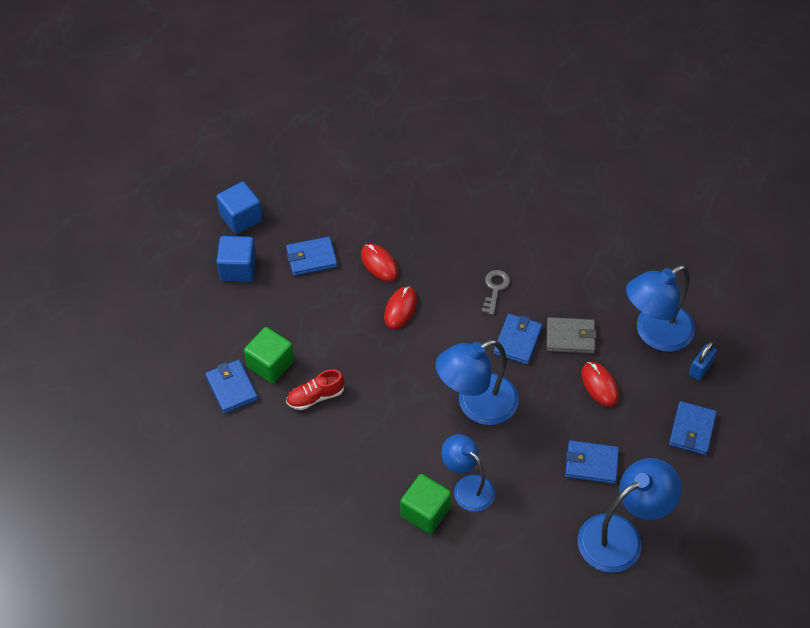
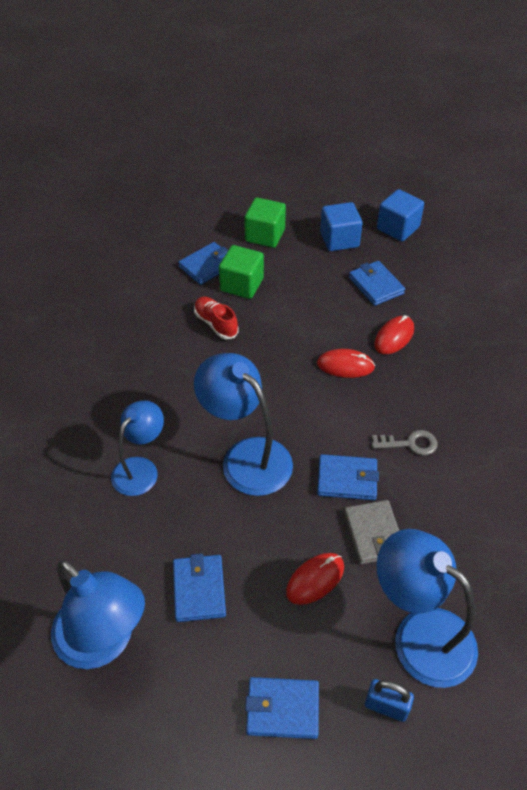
camera: 75 degrees right, 5 degrees down
green cube [400,474,451,534] -> green cube moved to [244,197,286,248]

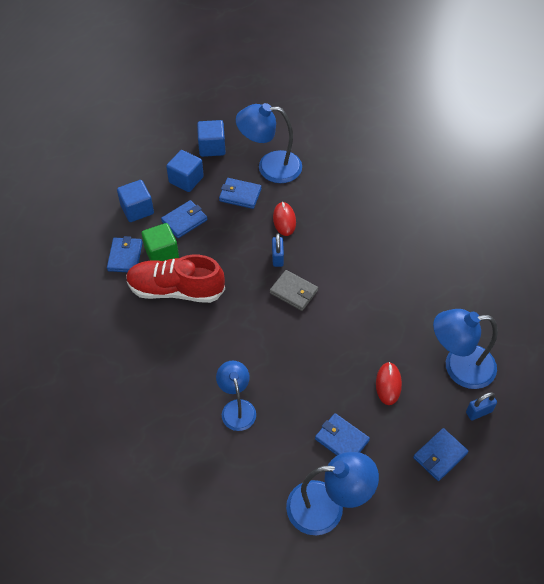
camera: 45 degrees left, 5 degrees up
red shoe [194,297,239,339] -> red shoe [126,255,225,303], size x2.02
blue lamp [194,353,293,496] -> blue lamp moved to [236,103,302,183]
green cube [244,197,286,248] -> blue cube [117,180,154,222]
red mouse [317,349,375,378] -> blue padlock [272,233,284,267]
blue wallet [317,454,379,500] -> blue wallet moved to [161,200,207,238]
grey wallet [344,500,399,564] -> grey wallet moved to [270,270,318,311]
grey key [372,430,438,455] -> none

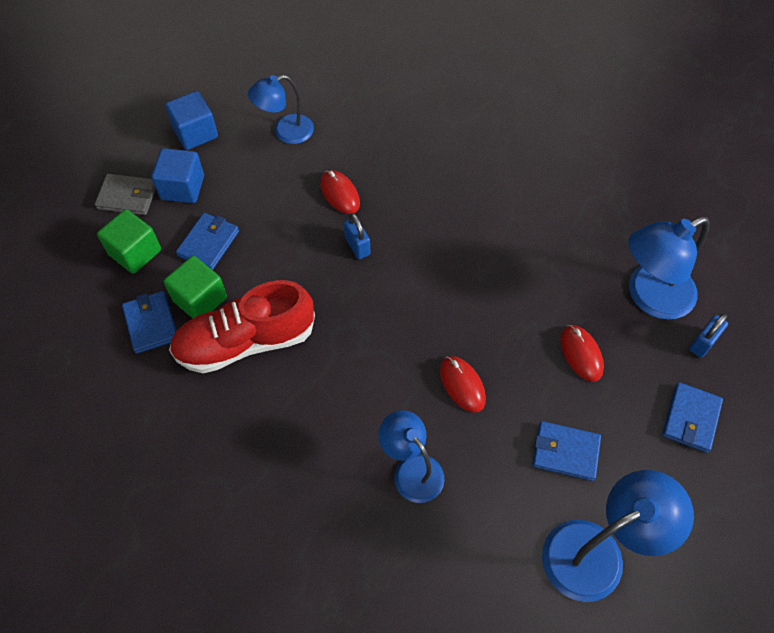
camera: 25 degrees left, 5 degrees up
blue cube [117,180,154,222] -> green cube [97,209,161,274]
blue wallet [219,178,262,209] -> none
blue lamp [236,103,302,183] -> blue lamp [248,75,314,144], size x0.66
grey wallet [270,270,318,311] -> grey wallet moved to [95,174,156,215]
none -> red mouse [440,356,486,413]

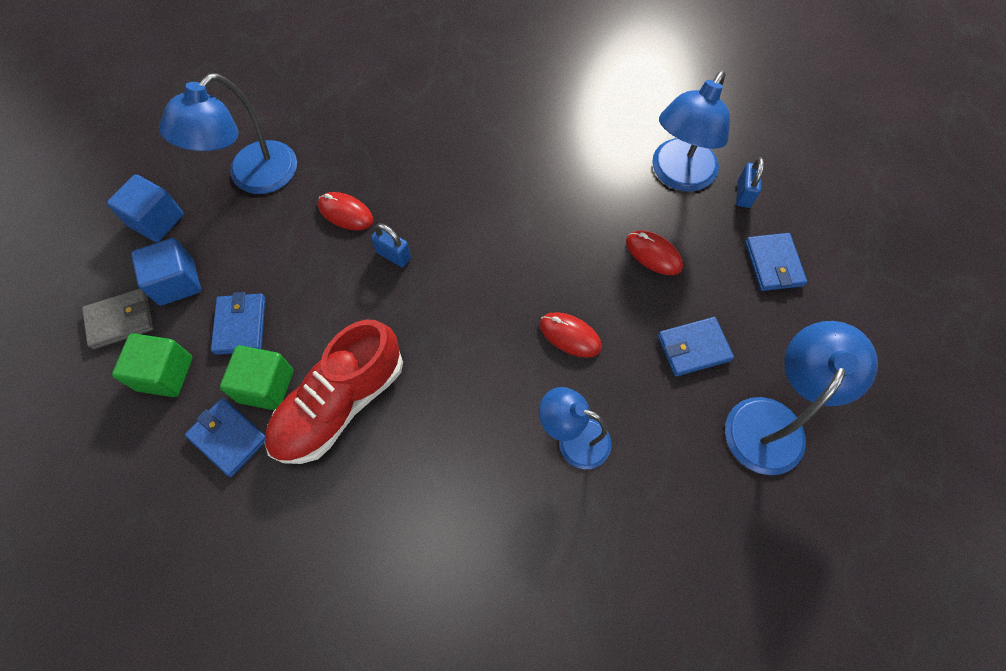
camera: 30 degrees left, 5 degrees up
blue lamp [248,75,314,144] -> blue lamp [159,73,297,194], size x1.53

